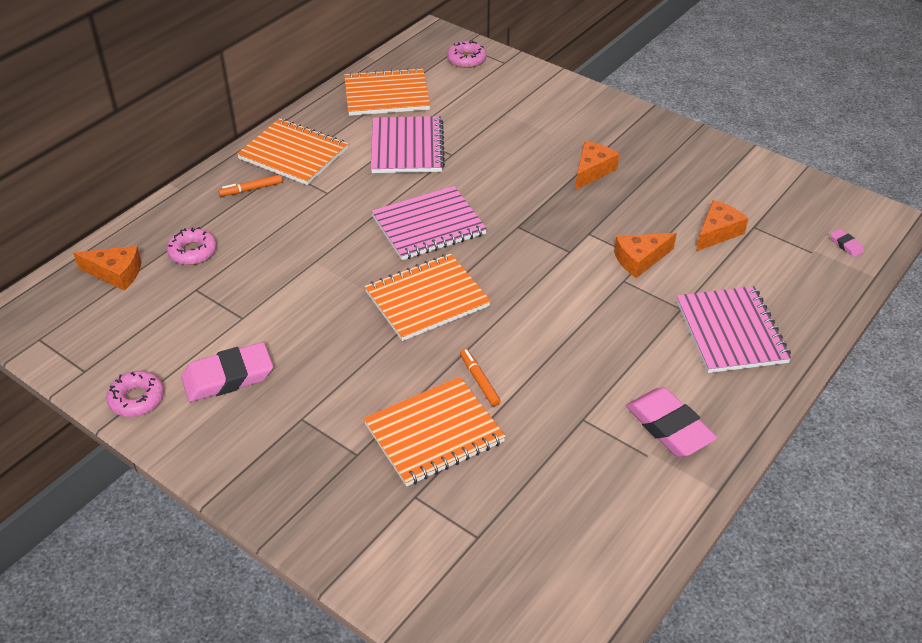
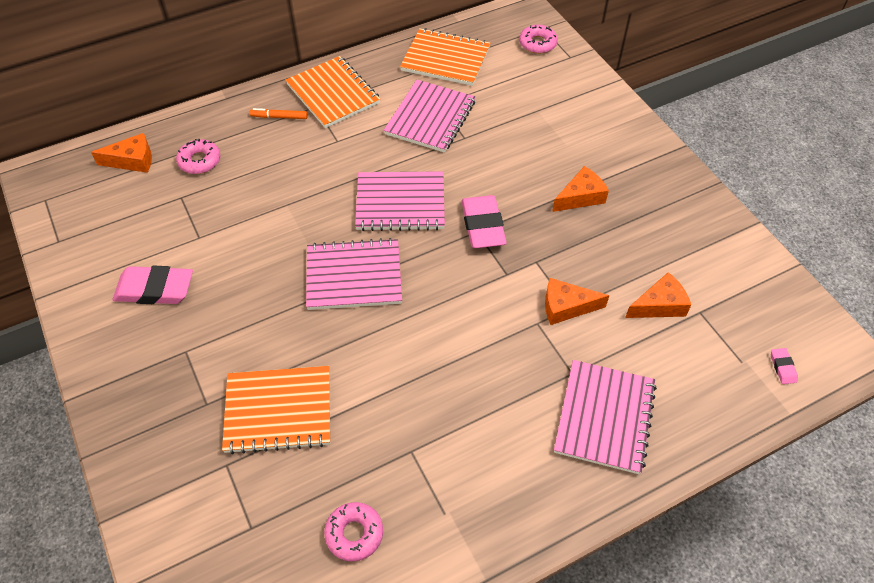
camera: 25 degrees right, 10 degrees up
orange cheese [73,246,142,291] -> orange cheese turned 45 degrees counterclockwise [91,133,152,173]
pink donut [106,371,164,417] -> pink donut moved to [324,502,383,562]
orange notebook [365,253,491,341] -> pink notebook [306,238,402,310]
orange marker [460,349,501,406] -> none
pink eraser [626,387,717,457] -> pink eraser moved to [461,195,507,248]

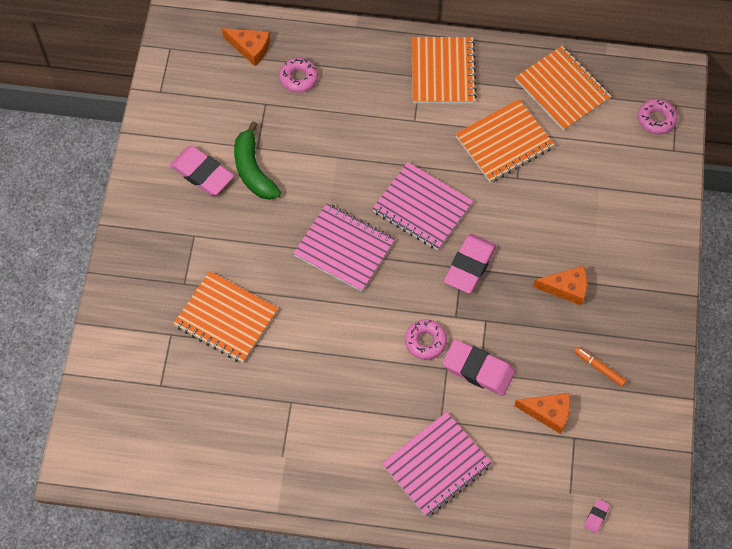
camera: 35 degrees right, 10 degrees up
orange marker [250,108,308,119] -> orange marker moved to [574,347,627,387]
pink donut [324,502,383,562] -> pink donut moved to [405,319,447,360]
pink notebook [384,80,476,153] -> orange notebook [456,99,555,183]
orange cheese [545,278,609,325] -> pink eraser [442,340,515,396]
none -> green banana [234,121,281,200]

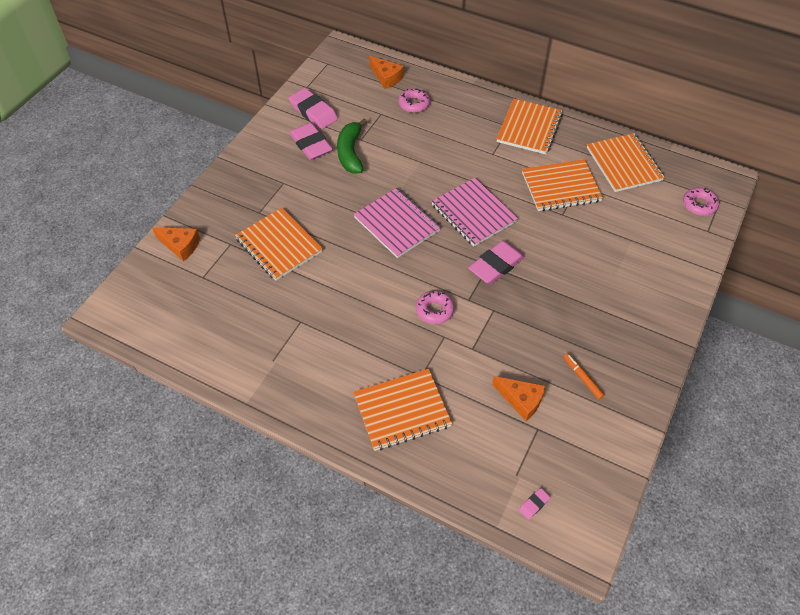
camera: 20 degrees right, 10 degrees down
pink notebook [382,412,492,517] -> orange notebook [353,369,452,451]
pink eraser [442,340,515,396] -> pink eraser moved to [289,88,338,129]
orange cheese [533,265,587,306] -> orange cheese moved to [152,227,200,261]

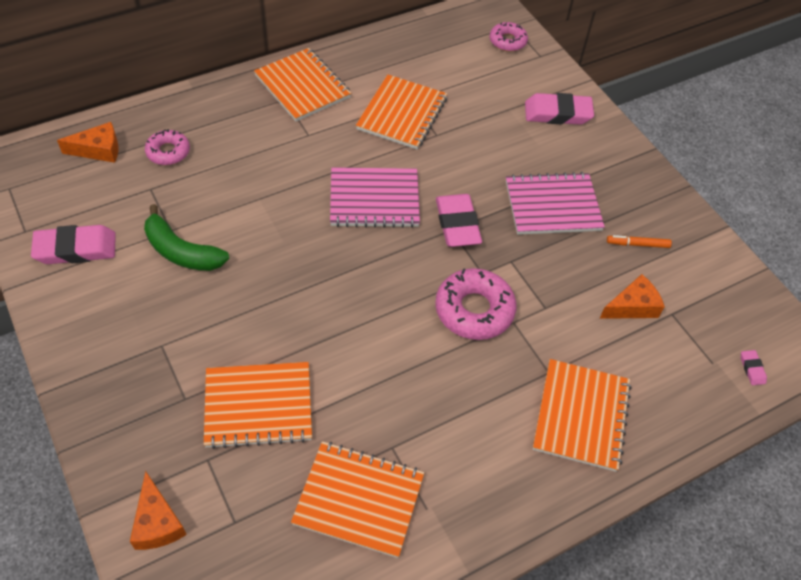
camera: 60 degrees left, 0 degrees up
orange cheese [152,227,200,261] -> orange cheese turned 105 degrees clockwise [130,471,187,550]
pink eraser [289,122,333,160] -> pink eraser moved to [525,93,594,125]
pink notebook [354,188,441,258] -> pink notebook moved to [506,172,605,235]
pink donut [416,291,454,324] -> pink donut [435,268,516,340], size x1.64
orange notebook [587,133,665,192] -> orange notebook moved to [291,441,424,558]

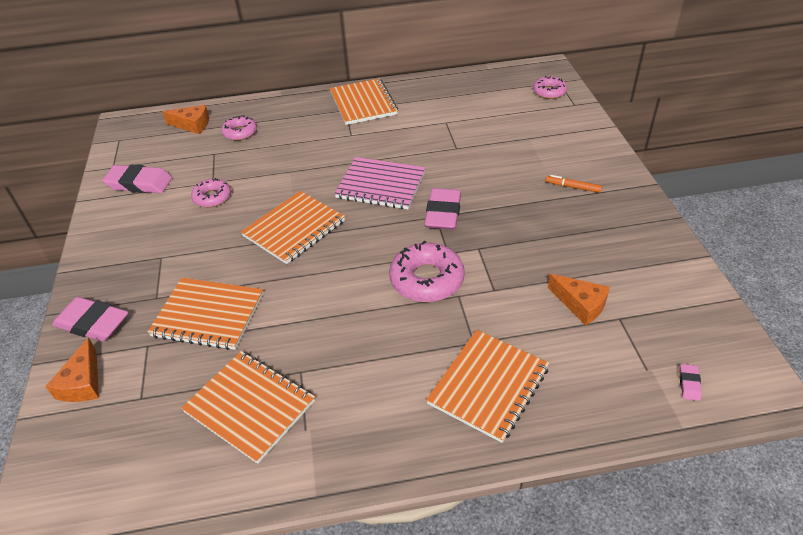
camera: 25 degrees right, 10 degrees down
green banana [144,204,229,271] -> pink donut [191,178,231,208]
orange notebook [356,75,447,149] -> orange notebook moved to [241,191,345,264]
pink notebook [506,172,605,235] -> none
pink eraser [525,93,594,125] -> pink eraser moved to [52,297,129,341]
orange cheese [599,274,665,319] -> orange cheese turned 45 degrees clockwise [548,274,610,325]
orange marker [607,235,672,248] -> orange marker moved to [545,175,602,193]

